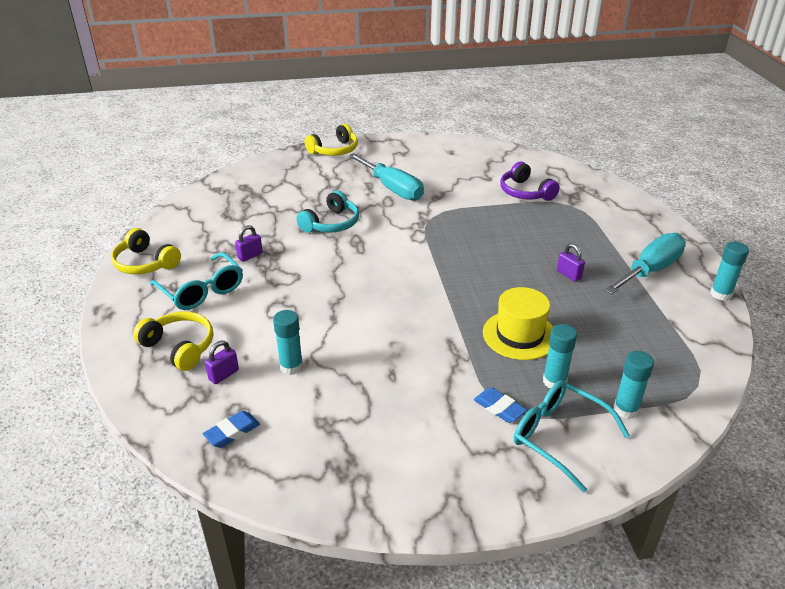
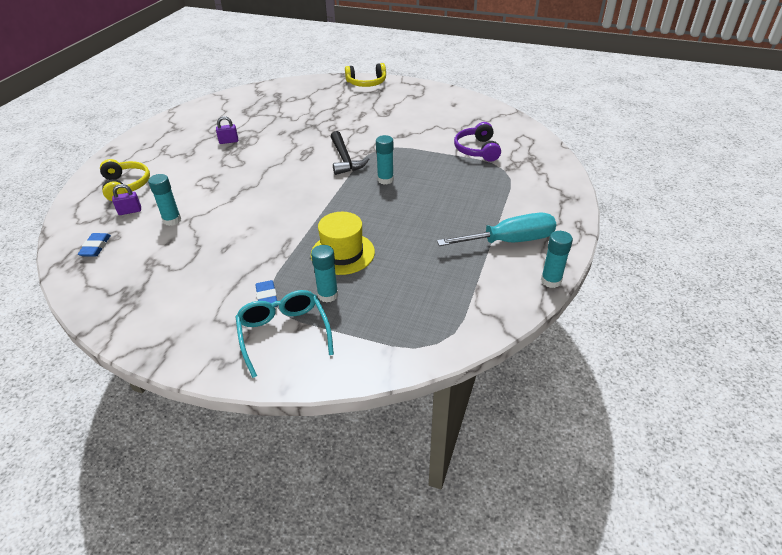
camera: 30 degrees right, 5 degrees up
yellow headphones [111,228,181,274] -> none
turquoise glasses [150,252,243,310] -> none
blue eraser [203,411,260,448] -> blue eraser turned 75 degrees counterclockwise [78,233,111,257]
turquoise headphones [296,190,359,233] -> none
turquoise screwdriver [348,153,424,201] -> none
purple padlock [557,243,585,282] -> none
turquoise glue stick [614,351,654,419] -> turquoise glue stick moved to [376,135,394,184]
none -> black hammer [331,131,369,175]

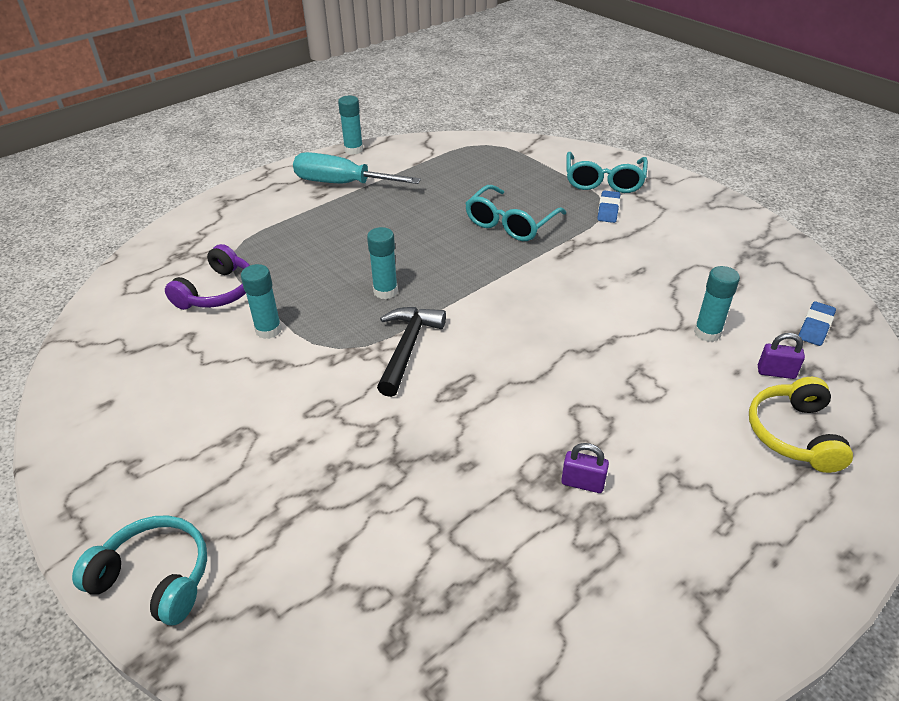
camera: 150 degrees left, 0 degrees up
yellow hat [311,212,375,275] -> turquoise glasses [465,185,566,241]
turquoise glue stick [311,245,338,303] -> turquoise glue stick moved to [241,264,282,339]
yellow headphones [345,63,386,87] -> turquoise headphones [72,515,207,626]

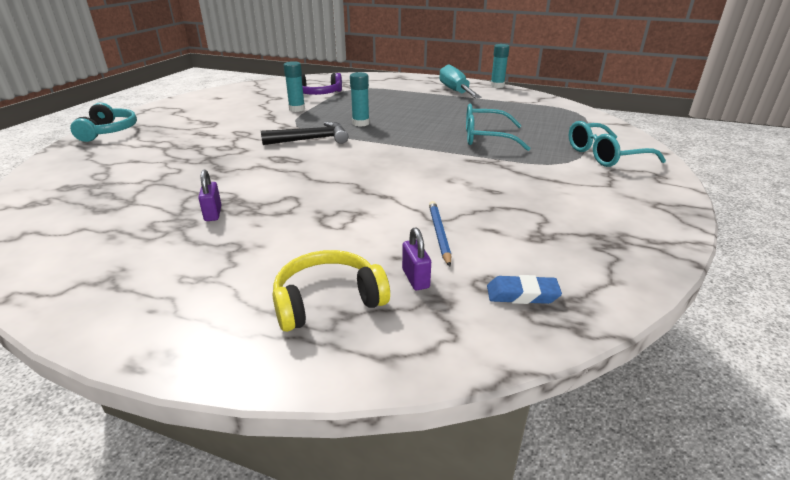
camera: 60 degrees right, 10 degrees down
blue eraser [597,190,620,223] -> none
turquoise glue stick [694,266,740,342] -> blue pencil [429,201,451,267]

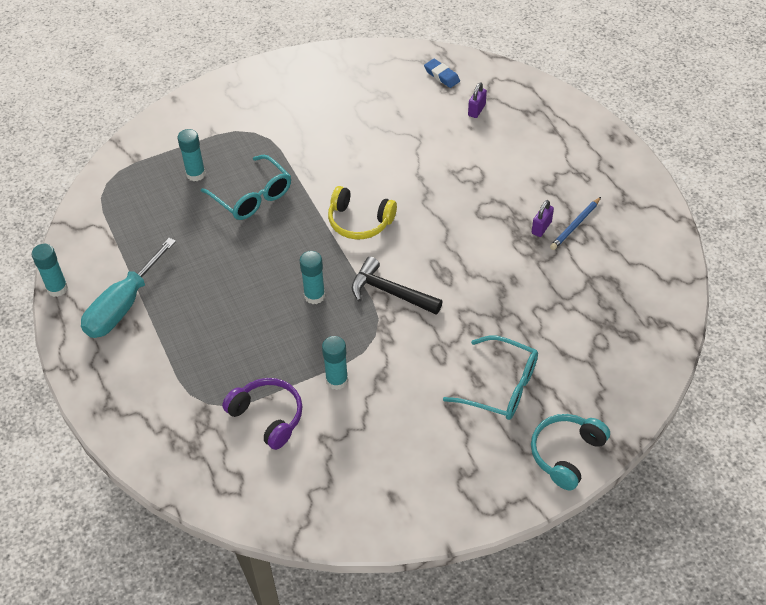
camera: 135 degrees left, 20 degrees up
yellow headphones [272,250,390,332] -> yellow headphones moved to [328,186,397,240]
blue pencil [429,201,451,267] -> blue pencil moved to [550,197,601,250]
turquoise glasses [569,121,666,167] -> turquoise glasses moved to [443,335,538,420]
none -> turquoise glue stick [177,129,206,181]

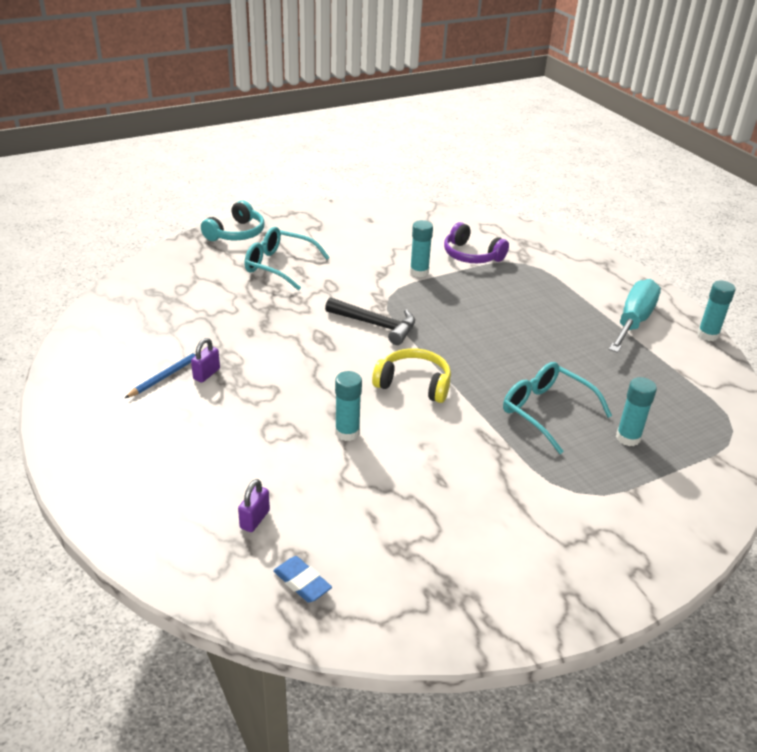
camera: 175 degrees right, 15 degrees down
turquoise glue stick [300,251,325,304] -> turquoise glue stick moved to [335,371,362,441]

